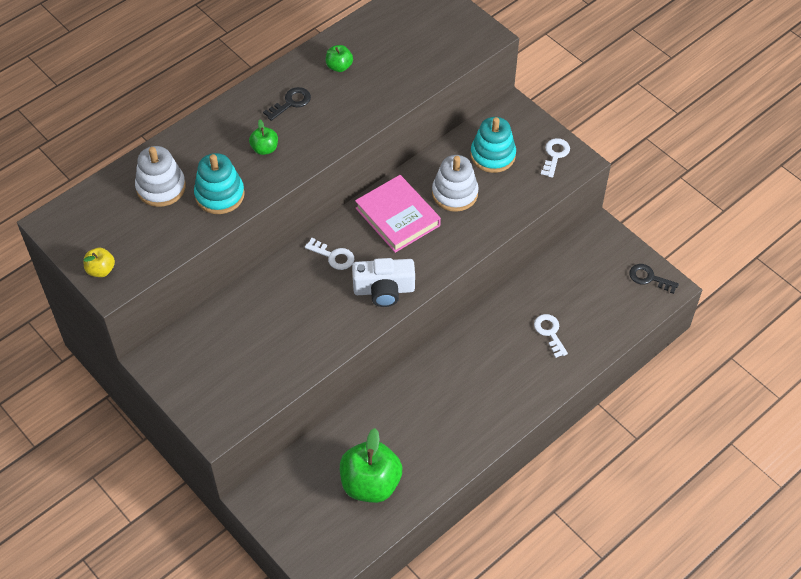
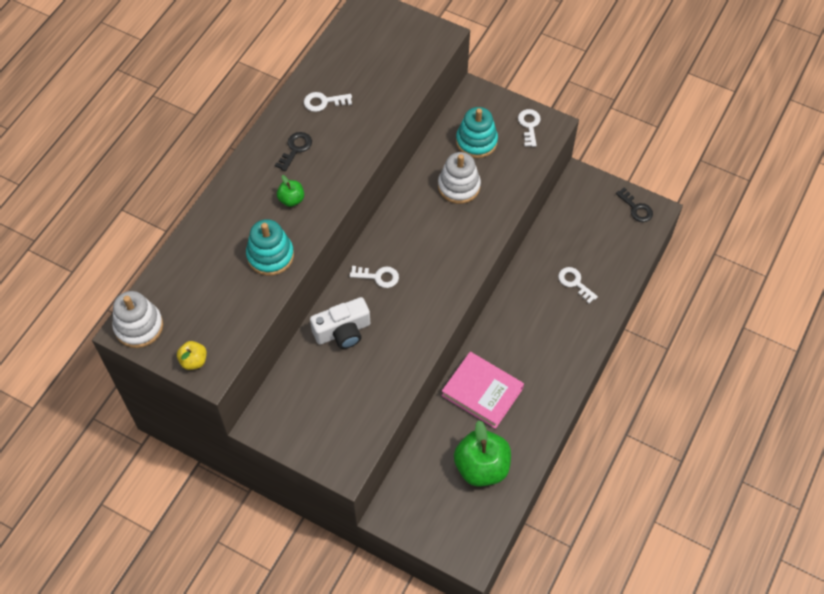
camera: 20 degrees left, 5 degrees up
white stacking toy [135,146,186,207] -> white stacking toy moved to [112,291,163,348]
green apple [326,45,353,72] -> white key [304,92,352,112]
white camera [352,258,415,307] -> white camera moved to [310,297,370,349]
pink book [355,175,441,253] -> pink book moved to [441,352,524,429]
black key [629,264,679,294] -> black key turned 135 degrees counterclockwise [616,187,653,222]

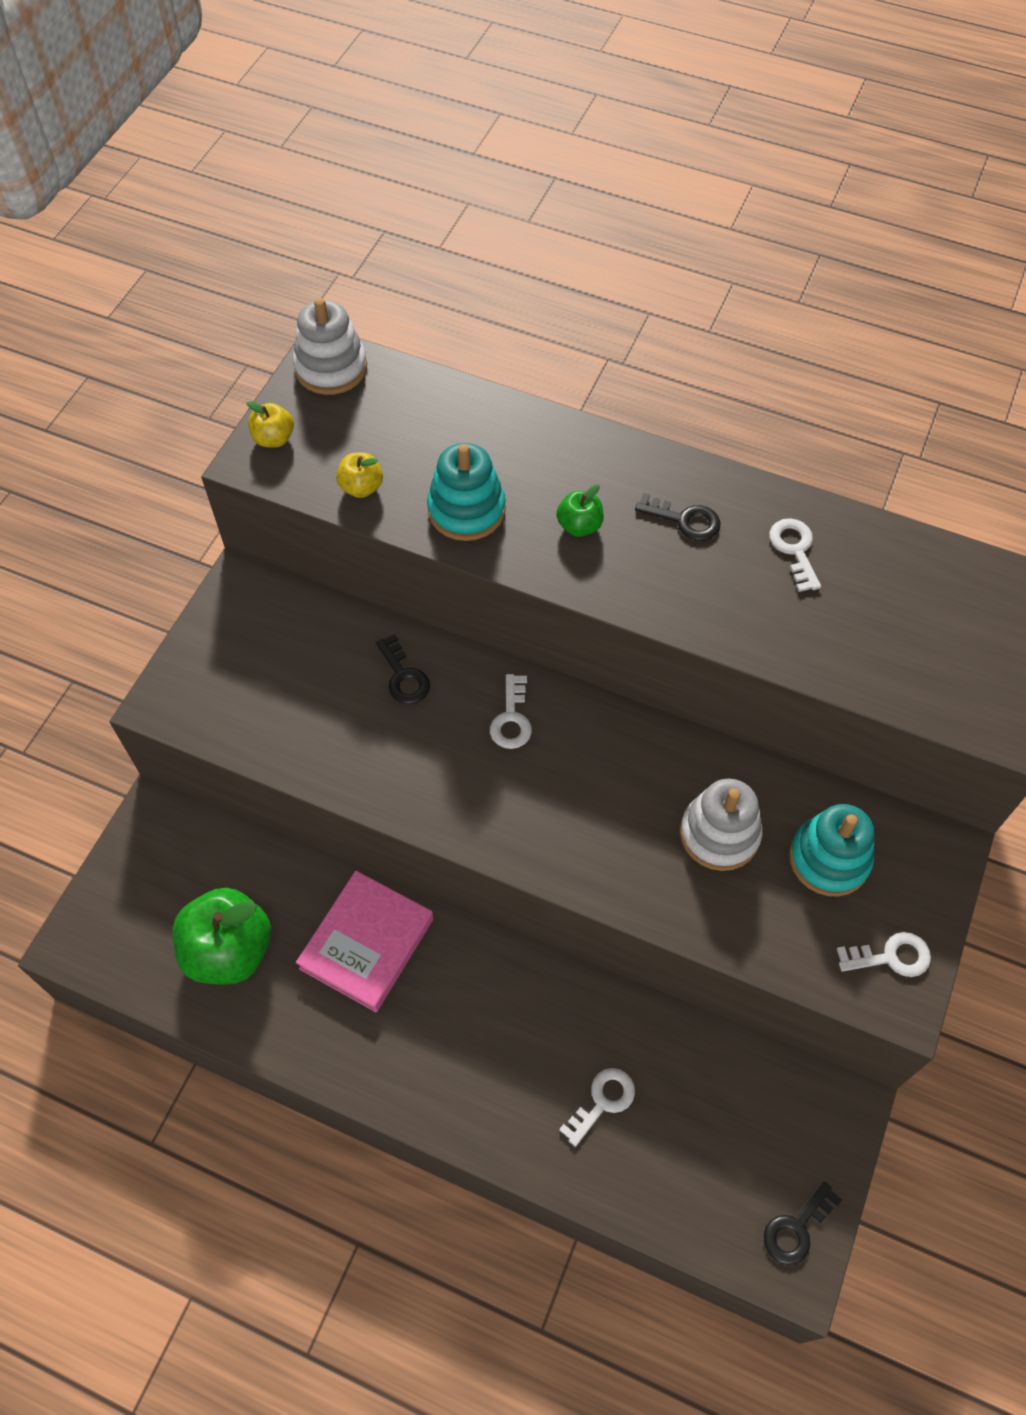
camera: 85 degrees right, 0 degrees up
white camera [310,297,370,349] -> black key [376,634,430,704]
none -> yellow apple [336,452,383,498]

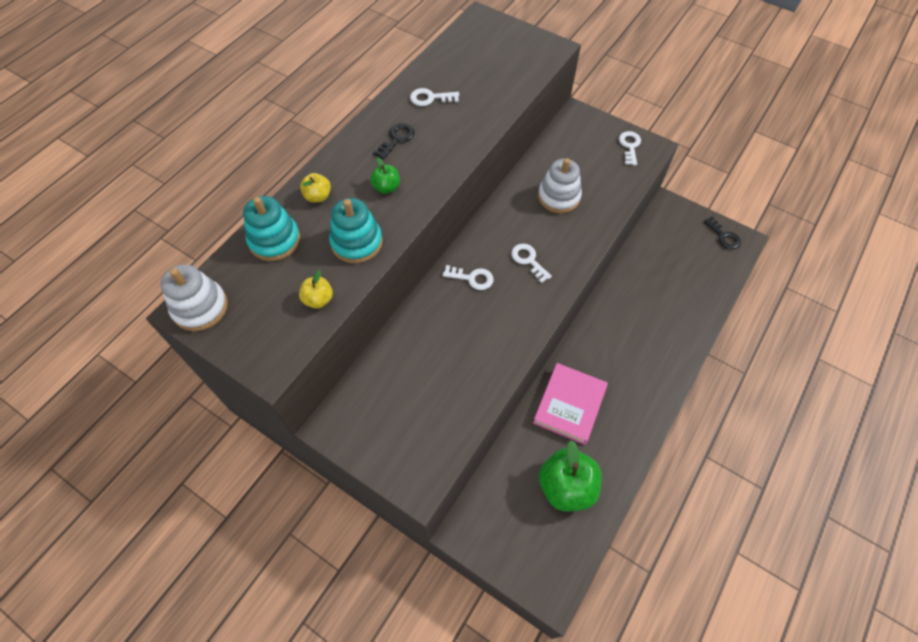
camera: 80 degrees left, 0 degrees up
yellow apple [246,401,294,448] -> yellow apple moved to [300,173,331,203]
pink book [296,871,434,1012] -> pink book turned 75 degrees clockwise [533,363,608,445]
black key [376,634,430,704] -> none
white key [559,1068,635,1147] -> white key moved to [511,244,552,283]
turquoise stacking toy [789,804,875,896] -> turquoise stacking toy moved to [243,196,300,261]

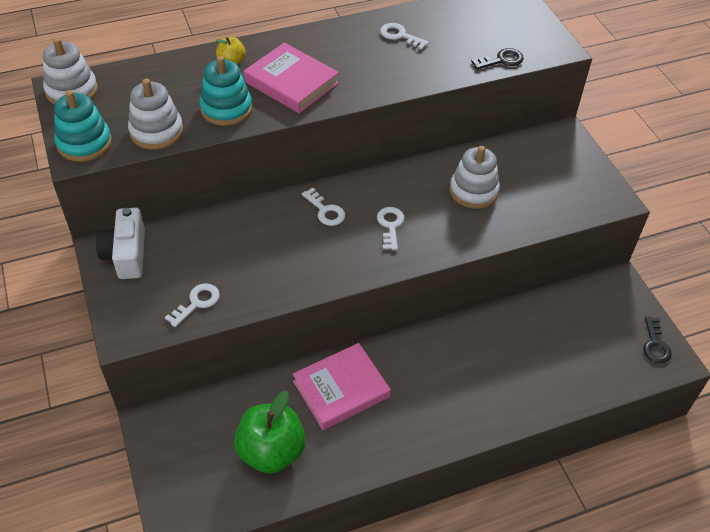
camera: 35 degrees right, 10 degrees down
turquoise stacking toy [243,196,300,261] -> turquoise stacking toy moved to [54,90,112,162]
yellow apple [299,270,333,309] -> white stacking toy [128,79,183,150]
green apple [370,157,400,194] -> pink book [244,43,339,113]
black key [373,123,415,160] -> black key moved to [471,48,524,70]
white key [619,131,641,165] -> white key moved to [165,283,220,327]
none -> white camera [96,208,145,279]

